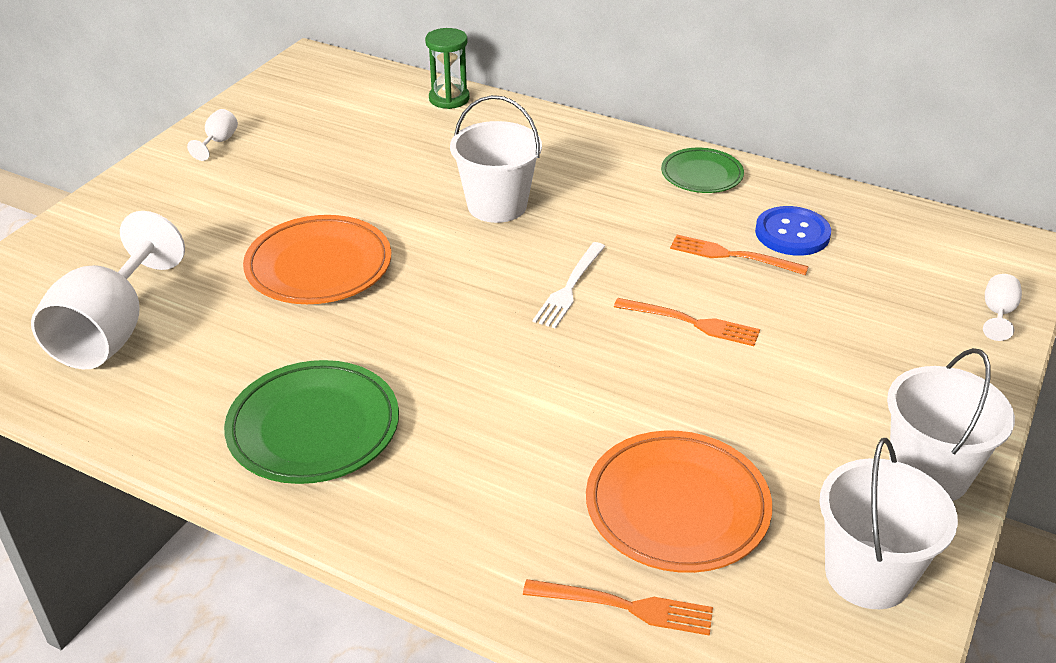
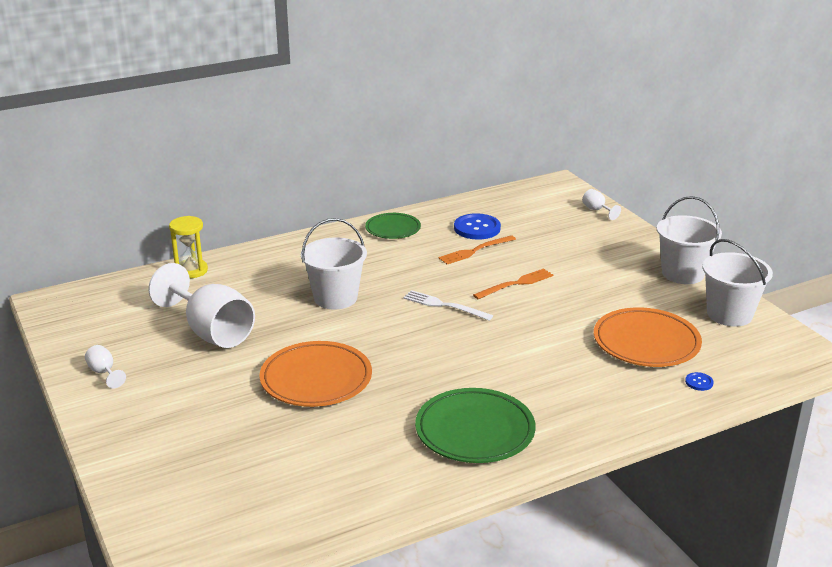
camera: 55 degrees left, 10 degrees down
white goblet [31,211,185,369] -> white goblet moved to [148,263,255,348]
green hourglass [425,28,470,109] -> yellow hourglass [169,216,208,279]
orange fork [523,579,713,636] -> blue button [685,372,714,391]
white fork [533,242,606,329] -> white fork turned 150 degrees clockwise [403,290,493,321]

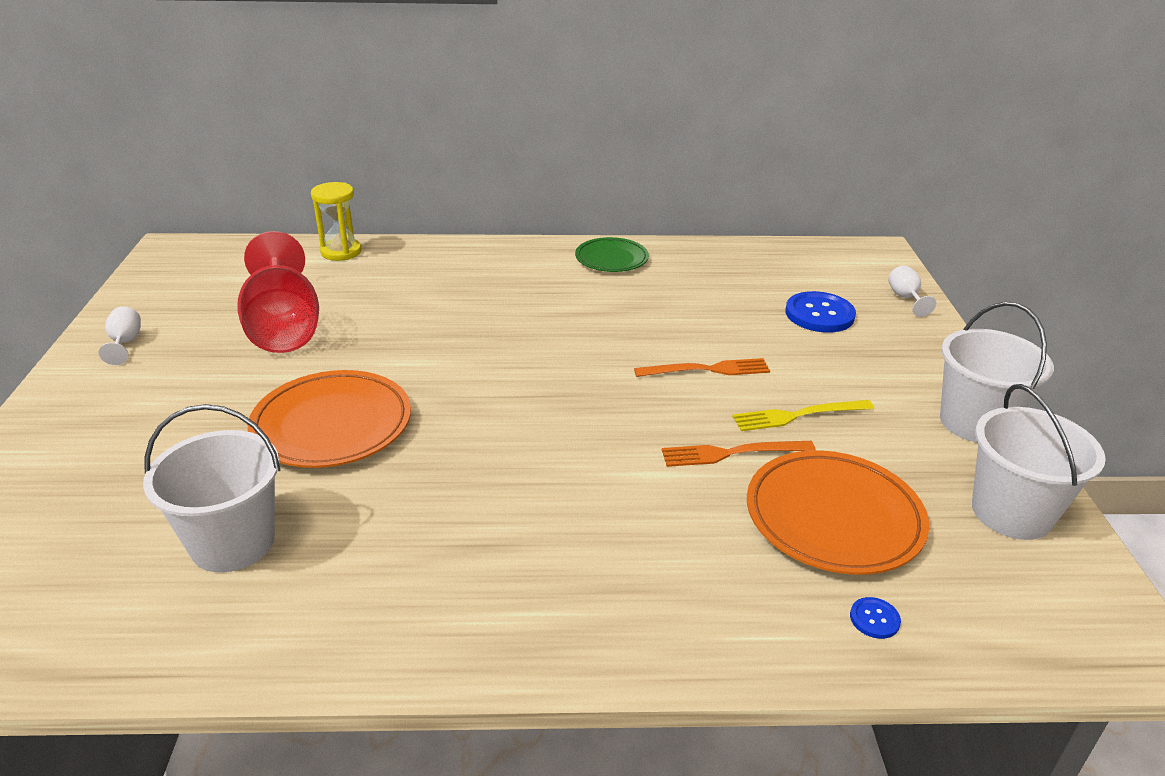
camera: 25 degrees right, 5 degrees up
white goblet [148,263,255,348] -> red goblet [237,231,319,353]
white bucket [301,218,367,309] -> white bucket moved to [143,404,280,573]
white fork [403,290,493,321] -> none
green plate [415,388,536,463] -> none
orange fork [439,235,516,264] -> orange fork moved to [662,441,816,467]
blue button [454,213,501,240] -> blue button moved to [786,291,856,333]
none -> yellow fork [732,400,874,431]

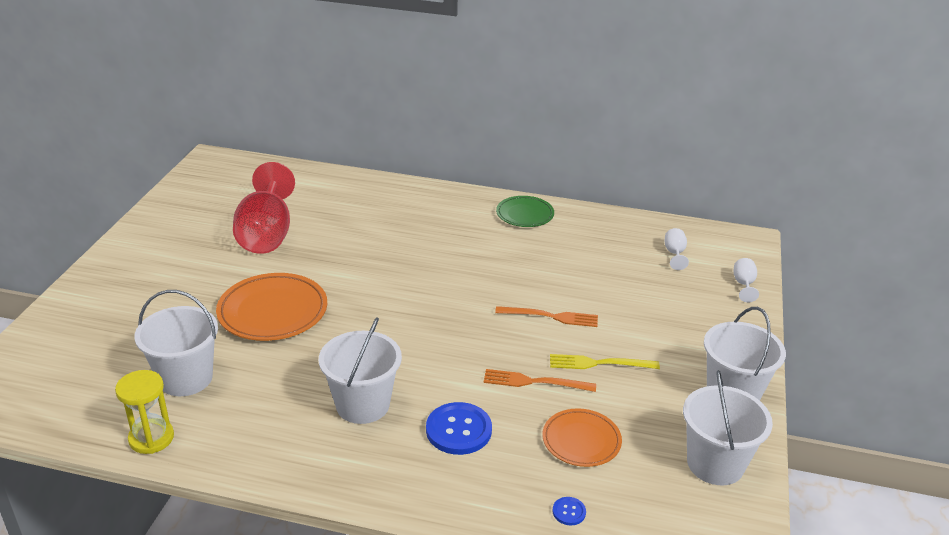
camera: 15 degrees right, 0 degrees up
white goblet [99,307,141,365] -> white goblet moved to [665,228,689,270]
yellow hourglass [311,182,362,261] -> yellow hourglass moved to [115,370,174,454]
orange plate [747,450,929,575] -> orange plate [542,408,622,467], size x0.62
blue button [786,291,856,333] -> blue button moved to [426,402,492,455]
none -> white bucket [319,317,402,424]

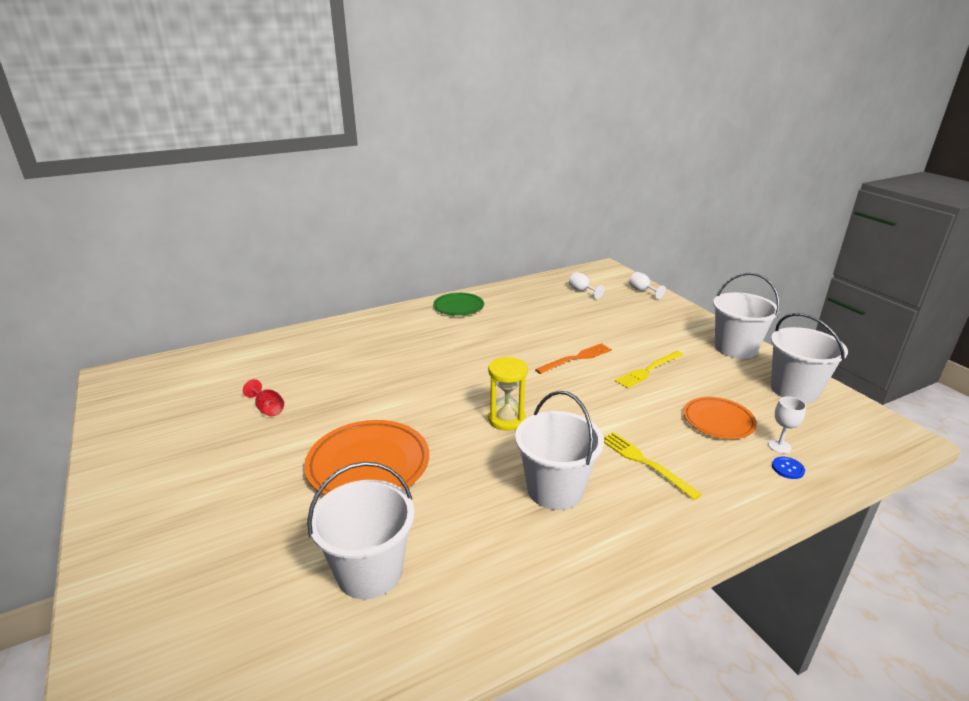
camera: 40 degrees left, 5 degrees down
yellow hourglass [115,370,174,454] -> yellow hourglass moved to [488,357,528,431]
red goblet [233,162,295,254] -> red goblet [243,379,284,416], size x0.41
blue button [426,402,492,455] -> yellow fork [604,432,702,500]
orange fork [483,369,596,392] -> none
none -> white goblet [768,396,806,454]

